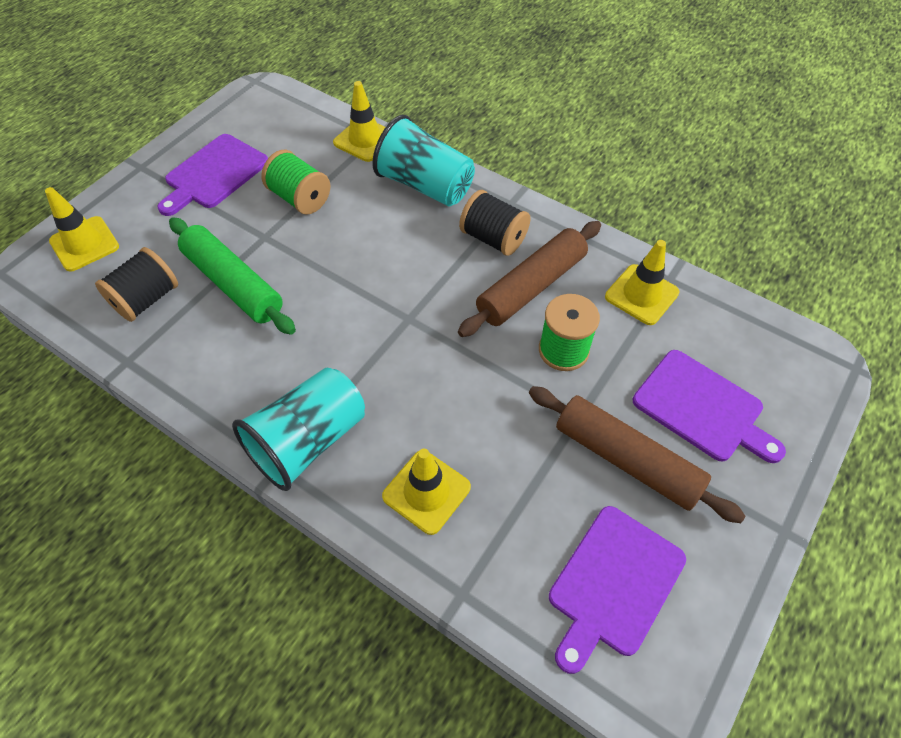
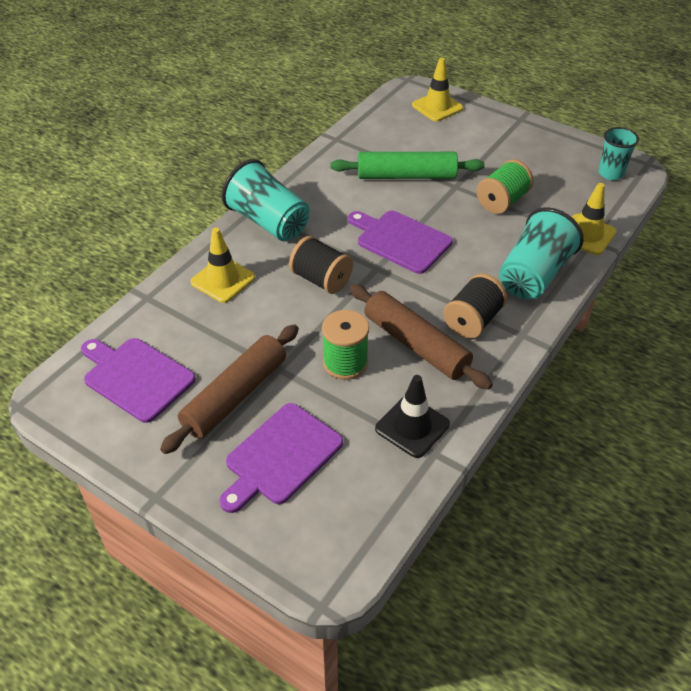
camera: 90 degrees right, 10 degrees down
black spool [95,247,178,322] -> black spool moved to [289,236,353,294]
purple cutting board [157,134,268,216] -> purple cutting board moved to [348,211,453,274]
green rolling pin [169,217,296,335] -> green rolling pin turned 45 degrees clockwise [331,152,485,179]
yellow traffic cone [605,240,680,325] -> black traffic cone [375,375,450,458]
none -> turquoise cup [598,127,639,180]

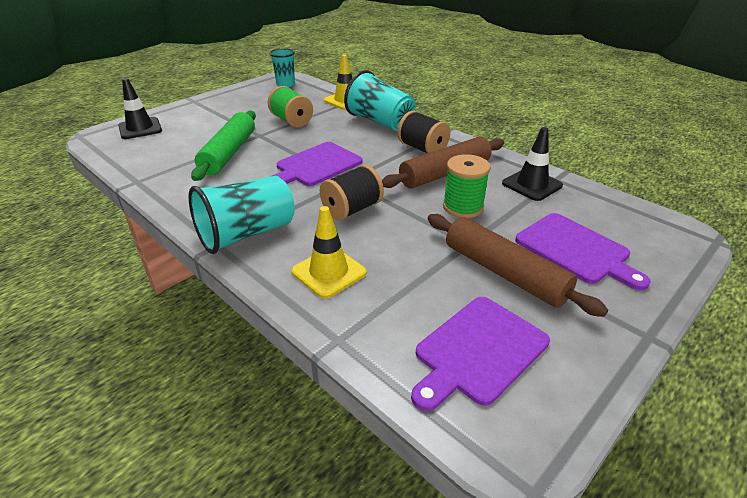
camera: 80 degrees left, 10 degrees down
yellow traffic cone [412,58,463,122] -> black traffic cone [118,78,162,139]

